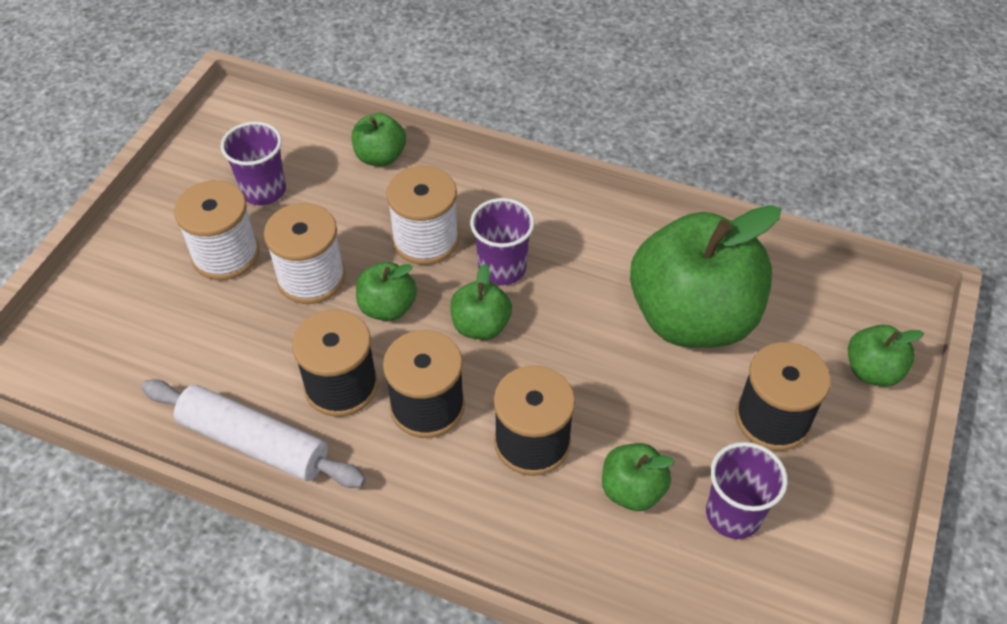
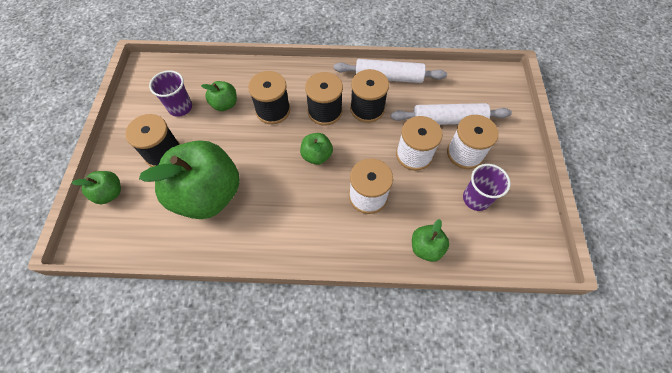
camera: 160 degrees right, 10 degrees up
green apple [356,262,417,321] -> none
purple cup [470,198,535,285] -> none
none -> white rolling pin [391,103,512,125]

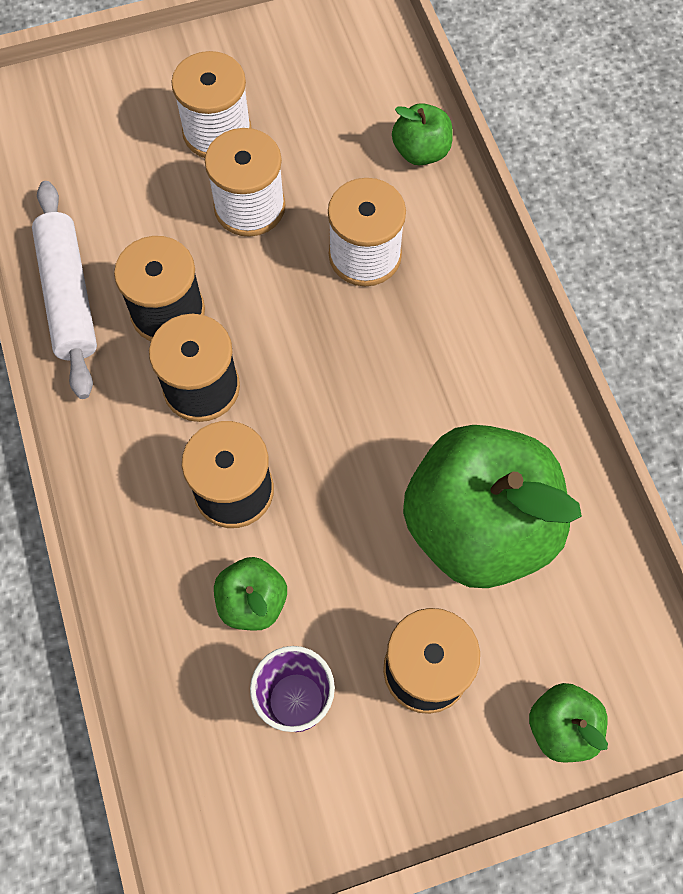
camera: 110 degrees left, 5 degrees up
green apple [300,133,333,165] -> none
white rolling pin [391,103,512,125] -> none
purple cup [463,164,511,211] -> none

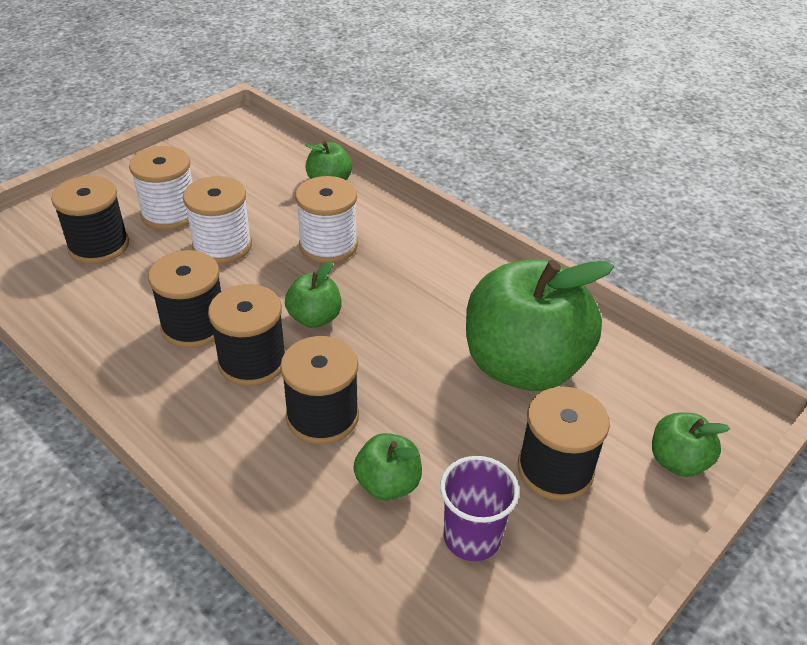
camera: 30 degrees left, 25 degrees down
white rolling pin [32,181,97,399] -> none
none -> black spool [51,176,129,264]
none -> green apple [285,261,342,328]

